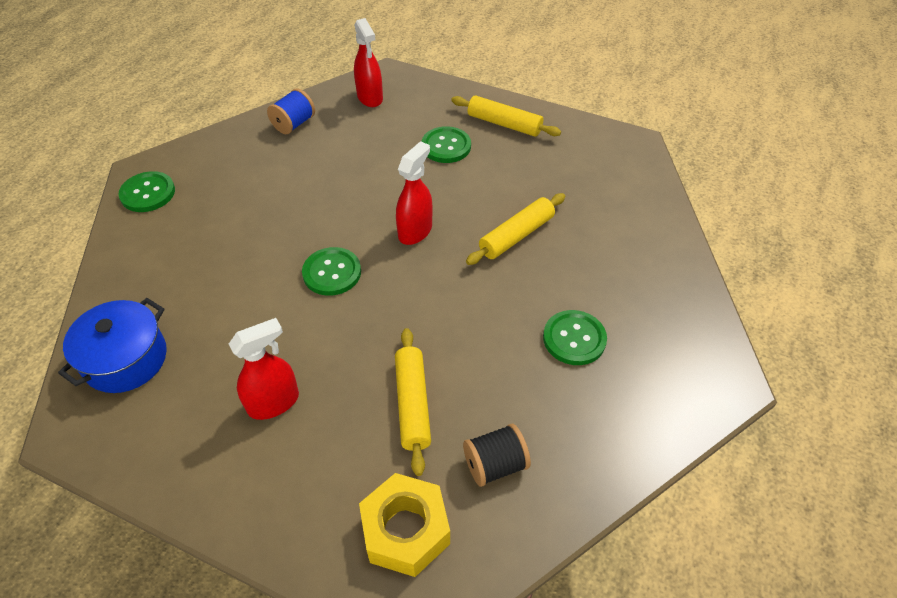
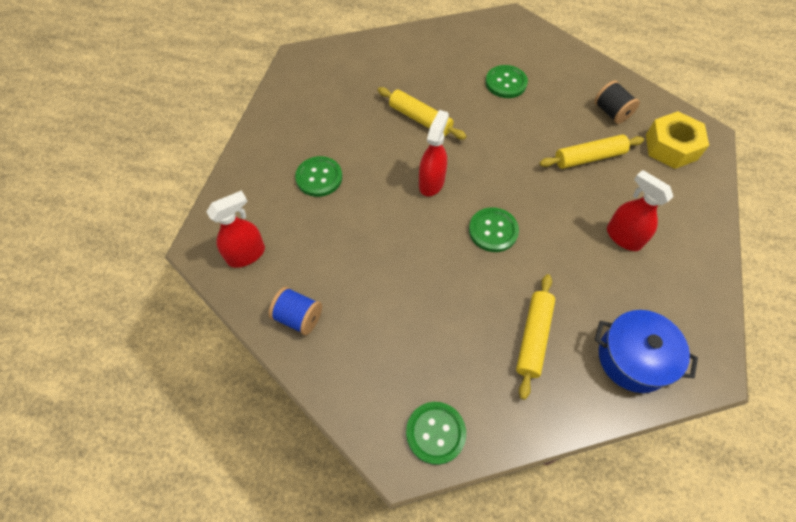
camera: 100 degrees left, 10 degrees up
red spray bottle [396,141,432,245] -> red spray bottle turned 90 degrees clockwise [419,110,449,196]
yellow rolling pin [451,95,561,137] -> yellow rolling pin moved to [516,274,555,400]

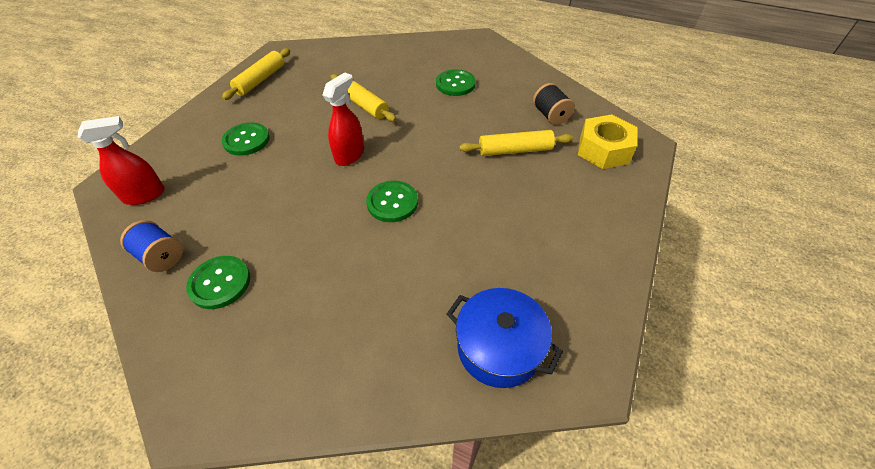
camera: 10 degrees right, 10 degrees down
green button [406,402,466,465] -> green button moved to [186,256,250,309]
yellow rolling pin [516,274,555,400] -> yellow rolling pin moved to [222,48,290,100]
red spray bottle [607,170,673,251] -> none

